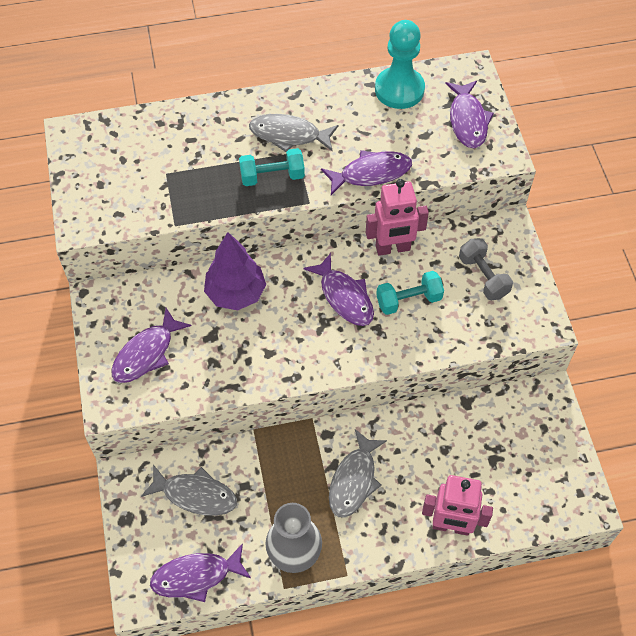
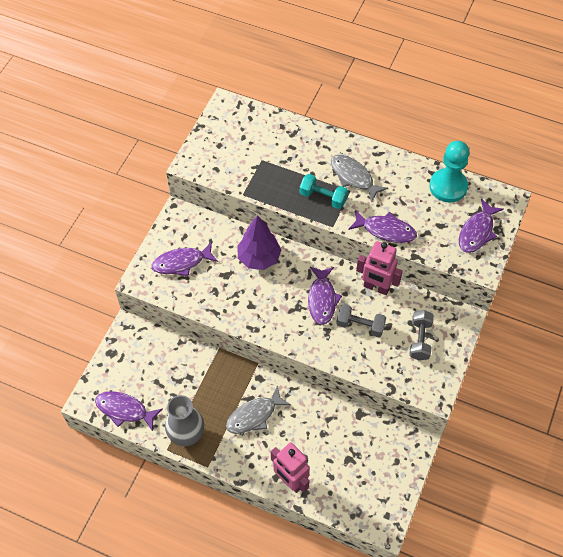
camera: 35 degrees right, 0 degrees up
grey fish [141,465,237,516] -> none
turquoise dumbbell [376,271,444,315] -> grey dumbbell [336,304,386,338]

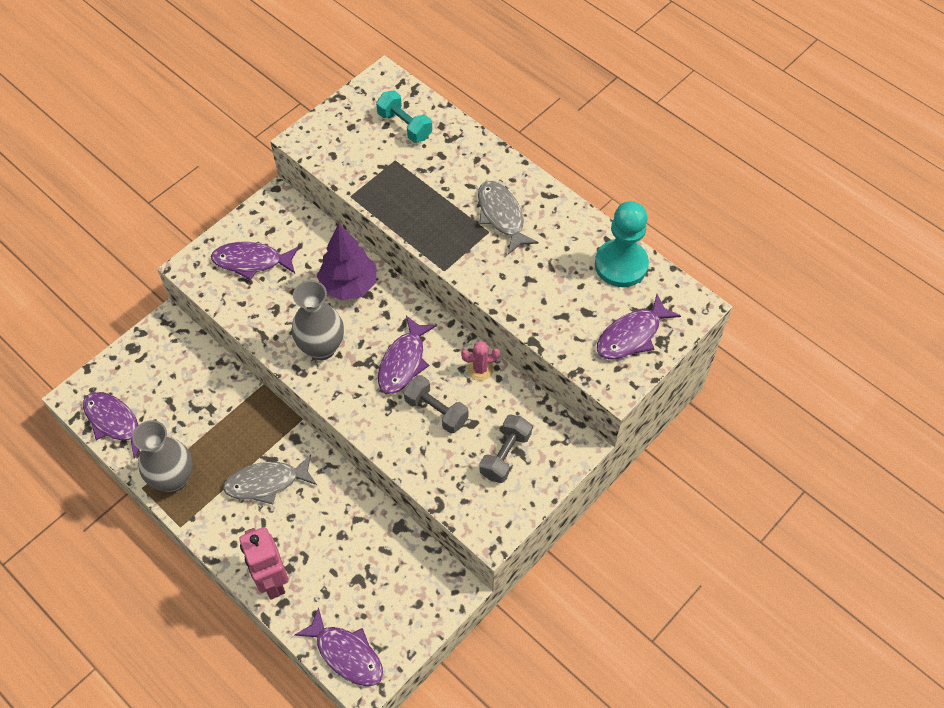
camera: 20 degrees right, 0 degrees up
turquoise dumbbell [300,174,348,209] -> turquoise dumbbell moved to [376,90,432,143]
purple fish [348,209,417,243] -> purple fish moved to [294,607,383,686]
pink robot [356,241,403,295] -> pink cactus [461,341,500,381]
none -> grey vase [292,280,344,360]

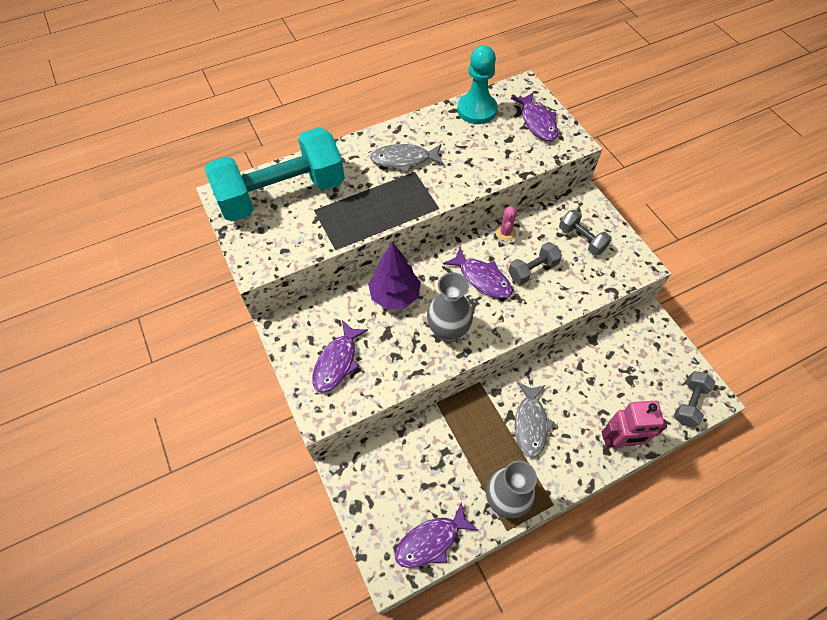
camera: 70 degrees left, 0 degrees up
purple fish [294,607,383,686] -> grey dumbbell [674,371,715,428]
turquoise dumbbell [376,90,432,143] -> turquoise dumbbell [205,127,345,221], size x2.35

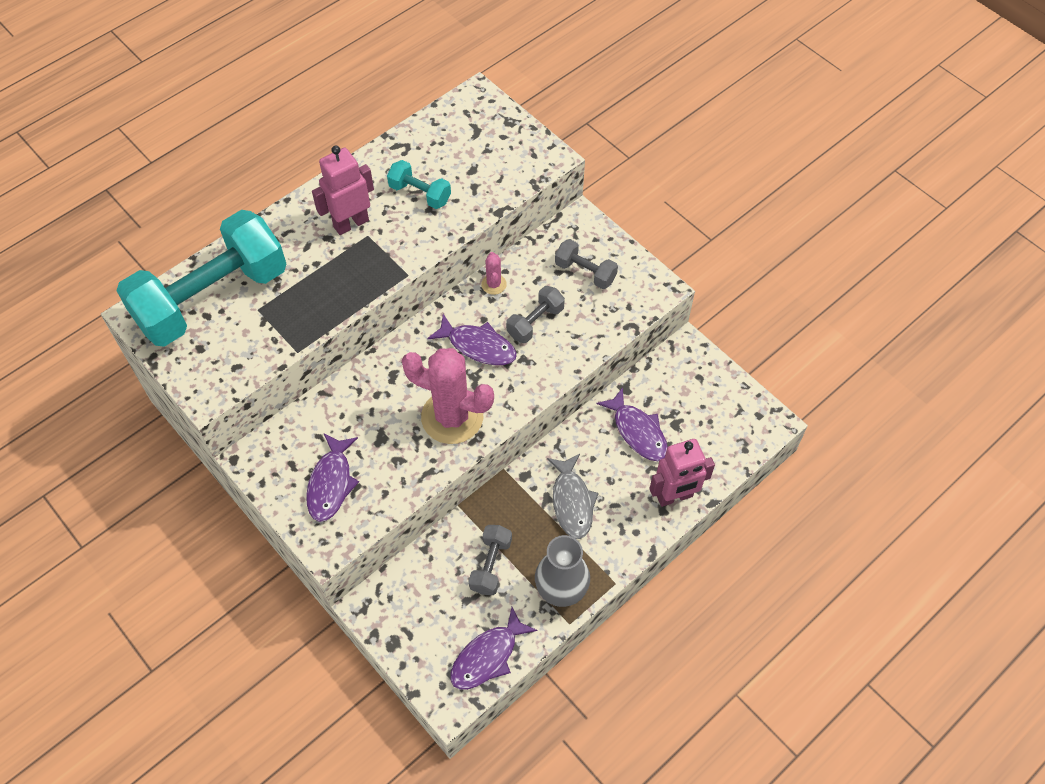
camera: 15 degrees left, 0 degrees up
purple tree [368,242,421,309] -> none
grey fish [370,144,444,173] -> pink robot [312,146,374,235]
grey vase [427,272,473,342] -> pink cactus [402,348,494,444]
turquoise pawn [457,46,497,124] -> none
purple fish [511,92,558,141] -> purple fish moved to [596,387,668,461]
grey dumbbell [674,371,715,428] -> grey dumbbell moved to [469,525,512,595]
none -> turquoise dumbbell [387,160,451,209]

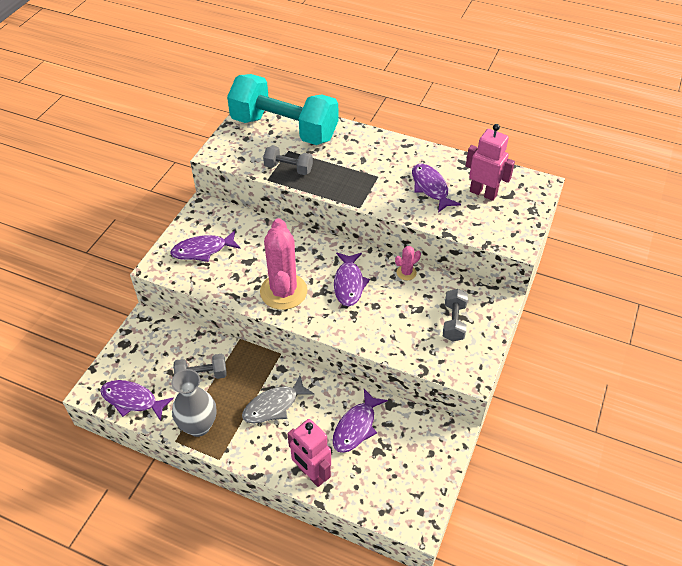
camera: 65 degrees right, 10 degrees down
pink robot [312,146,374,235] -> pink robot moved to [466,124,515,201]
turquoise dumbbell [387,160,451,209] -> purple fish [412,164,461,213]
grey dumbbell [506,286,565,343] -> grey dumbbell moved to [263,146,313,175]

